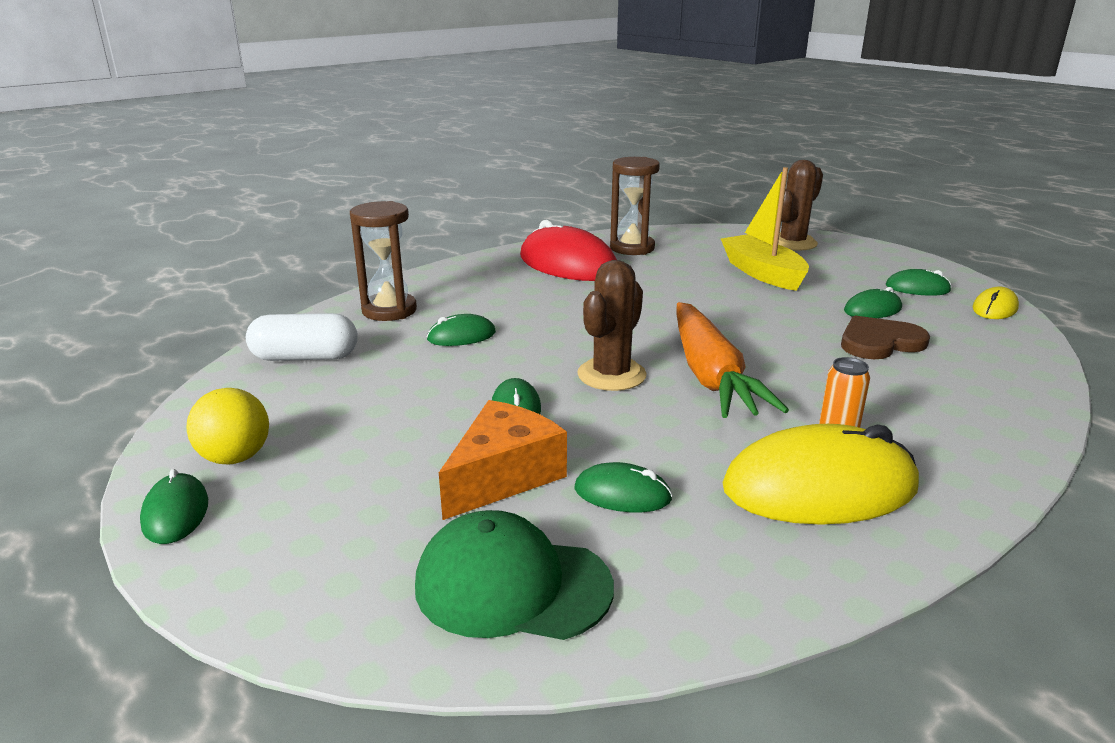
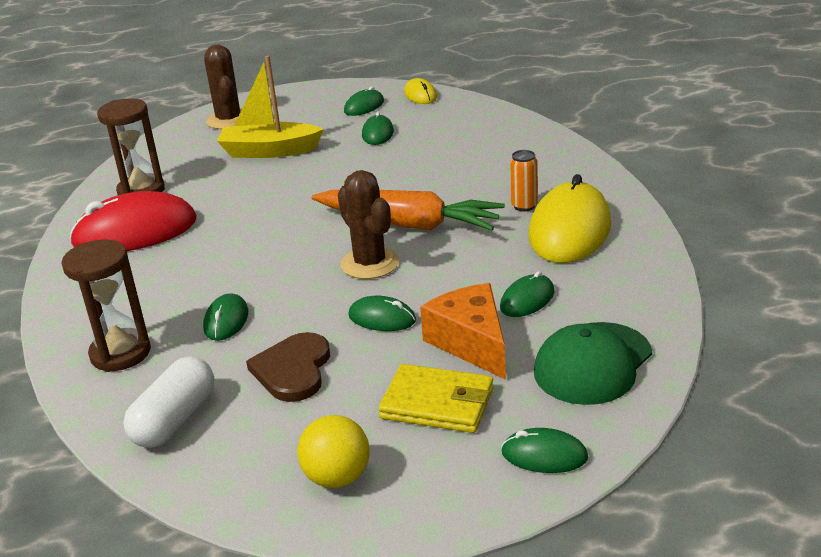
camera: 60 degrees left, 5 degrees up
green mouse [140,469,208,544] -> green mouse moved to [501,428,588,473]
brown heart [841,316,930,359] -> brown heart moved to [246,332,330,402]
none -> yellow wallet [378,364,494,433]

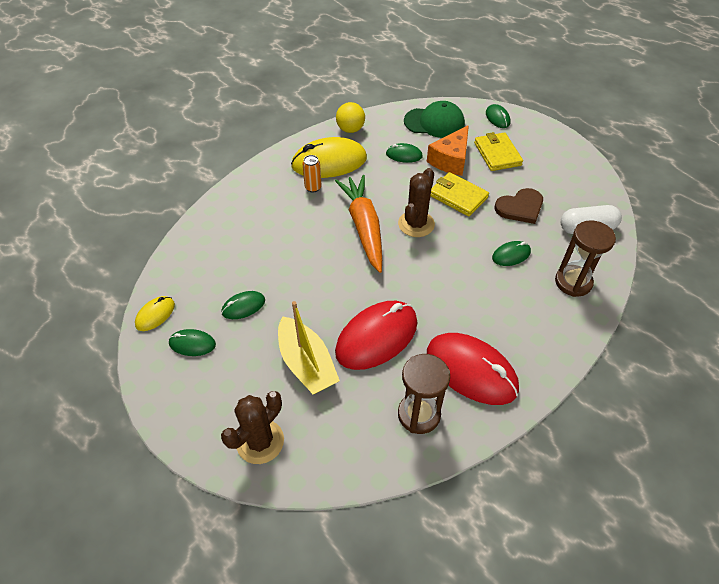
camera: 125 degrees left, 20 degrees up
yellow ball [297,415,370,488] -> yellow ball moved to [336,102,365,133]
green mouse [348,296,416,331] -> yellow wallet [430,172,489,217]
none -> red mouse [335,301,417,370]

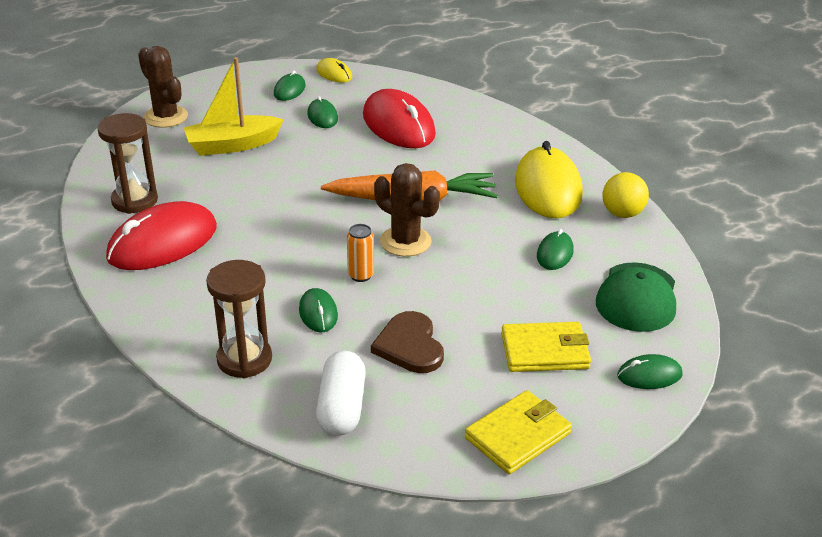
camera: 100 degrees right, 15 degrees down
orange can [302,155,322,193] -> orange can moved to [347,224,374,282]
red mouse [335,301,417,370] -> red mouse moved to [363,89,436,148]
orange cheese [427,125,469,176] -> none
yellow wallet [430,172,489,217] -> yellow wallet moved to [465,390,572,474]

